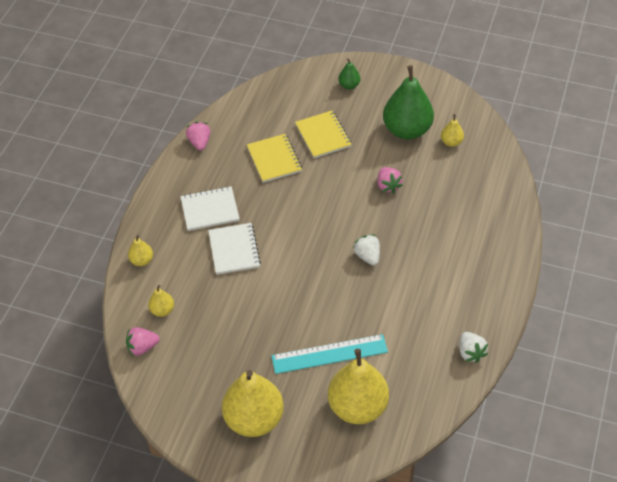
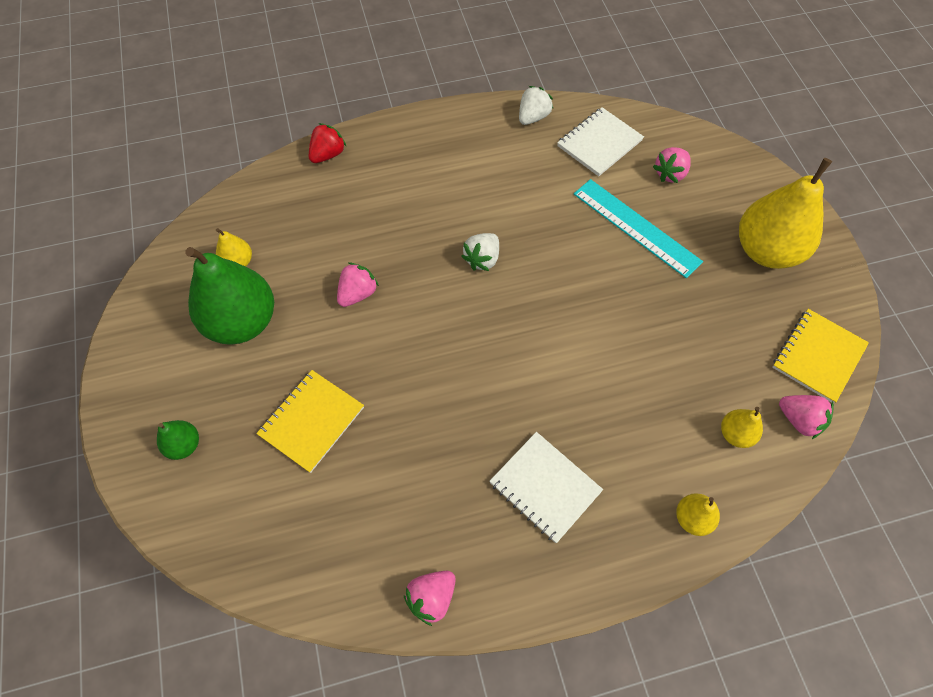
camera: 125 degrees left, 10 degrees up
white notebook [208,223,261,275] -> white notebook moved to [557,107,644,176]
yellow notebook [247,134,302,183] -> yellow notebook moved to [772,309,869,403]
yellow pear [328,349,389,424] -> pink strawberry [653,147,691,183]
none -> red strawberry [309,123,347,163]

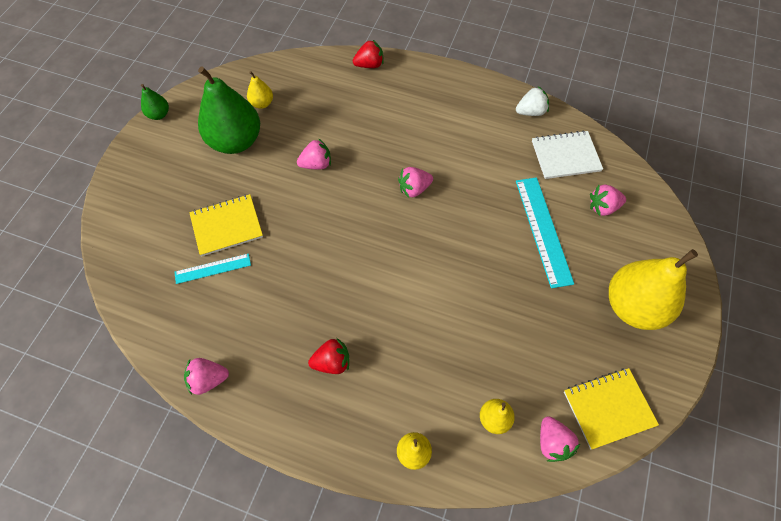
camera: 35 degrees right, 0 degrees up
green pear [157,420,199,460] -> green pear moved to [141,84,169,120]
white strawberry [461,233,499,271] -> pink strawberry [398,167,433,198]
white notebook [489,432,603,543] -> red strawberry [308,338,349,374]
none -> turquoise ruler [175,254,251,284]

